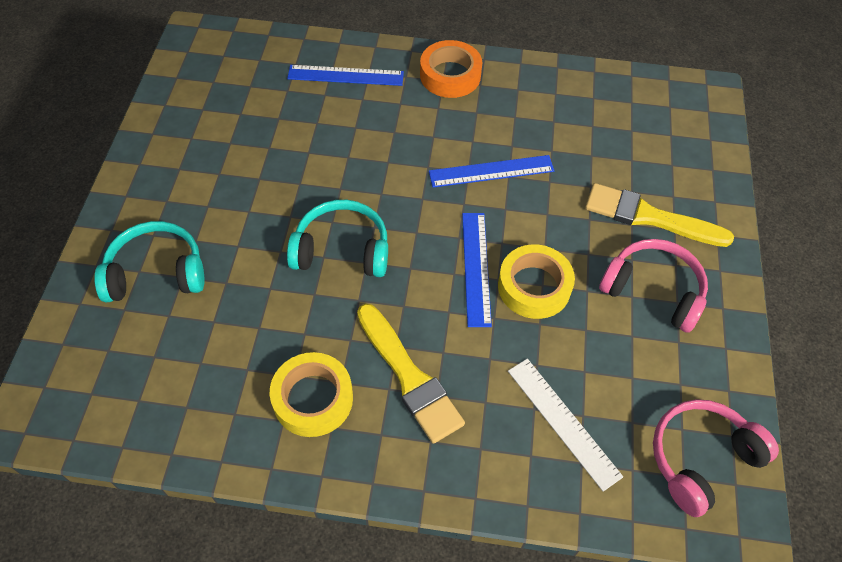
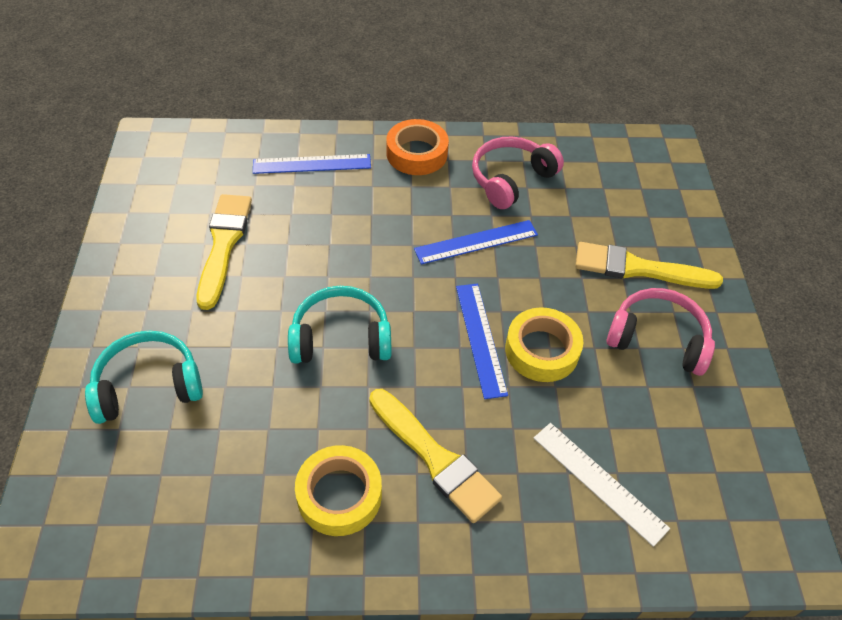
camera: 10 degrees left, 5 degrees down
pink headphones [653,399,779,517] -> pink headphones moved to [472,137,564,209]
none -> yellow brush [197,194,252,310]

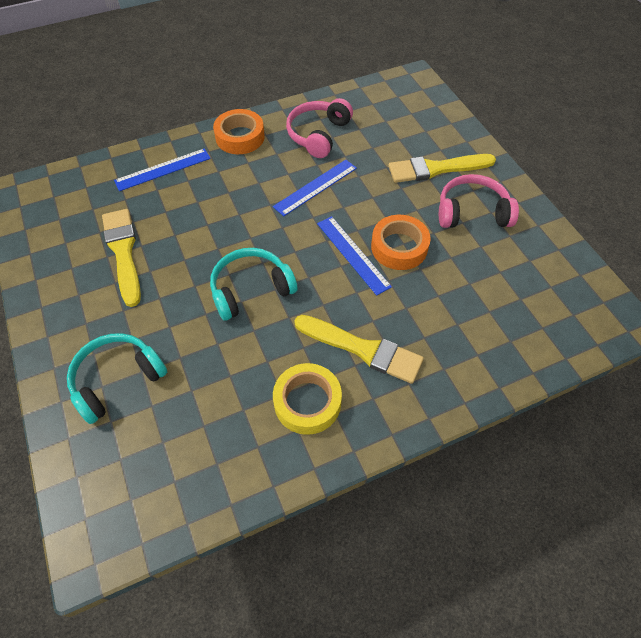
camera: 20 degrees left, 5 degrees up
yellow tape [505,307,583,382] -> orange tape [371,215,431,270]
white ruler [534,423,670,547] -> none

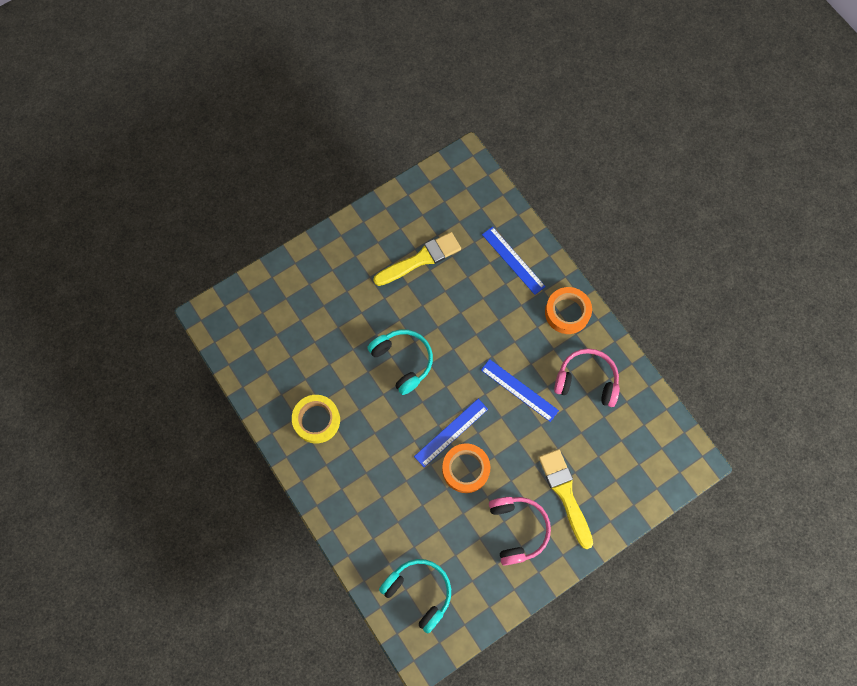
camera: 80 degrees right, 15 degrees up
turquoise headphones [67,333,167,424] -> turquoise headphones moved to [379,559,451,633]
yellow brush [294,315,424,384] -> none

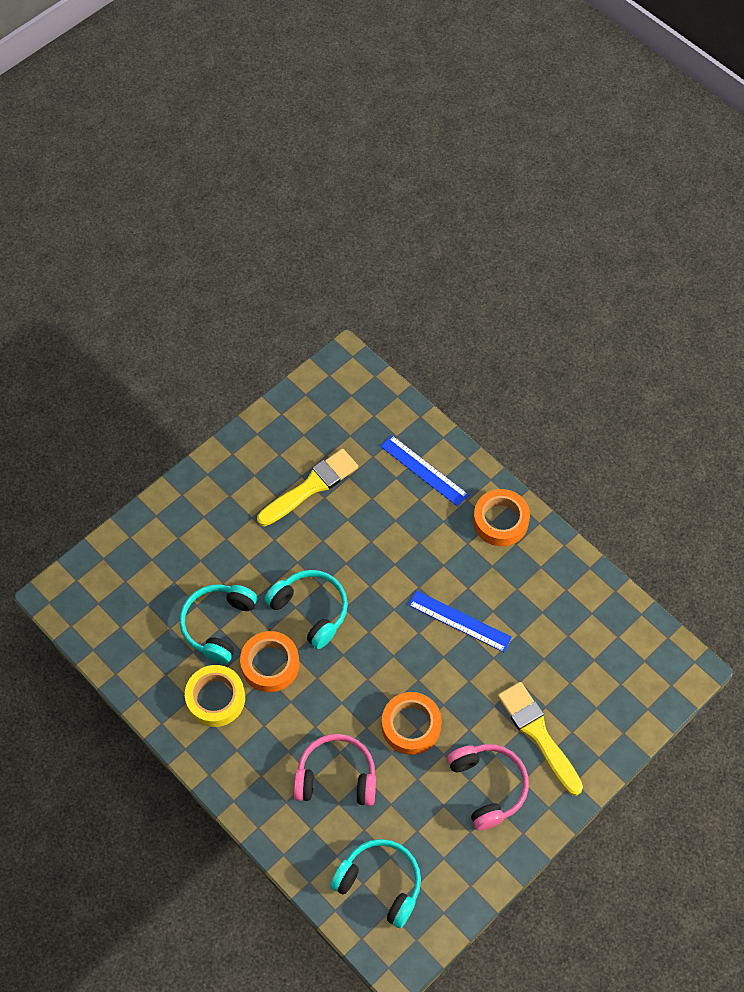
camera: 10 degrees left, 10 degrees down
blue ruler [414,399,488,467] -> none
pink headphones [554,348,620,407] -> pink headphones moved to [294,734,376,806]
none -> turquoise headphones [180,585,257,664]
none -> orange tape [240,631,299,692]

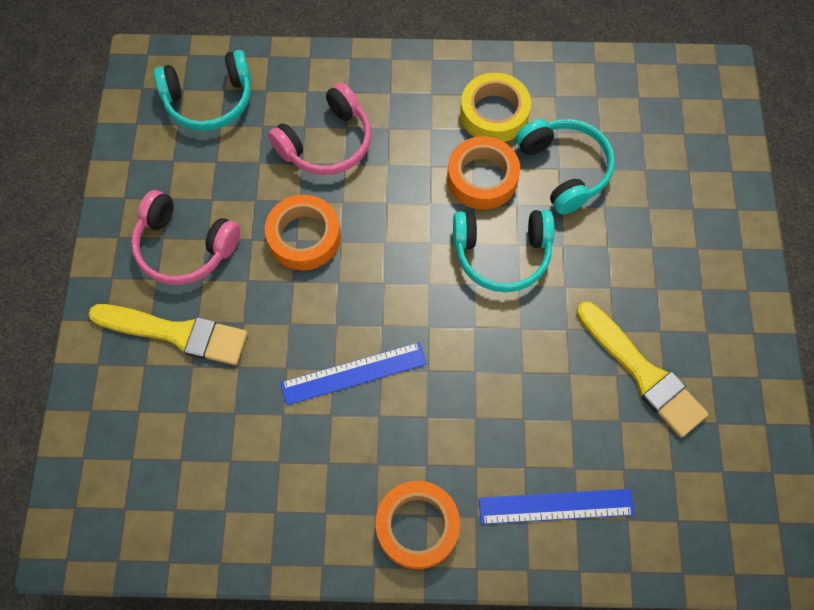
camera: 135 degrees right, 5 degrees up
yellow brush [257,449,358,526] -> yellow brush turned 45 degrees counterclockwise [577,302,708,438]

